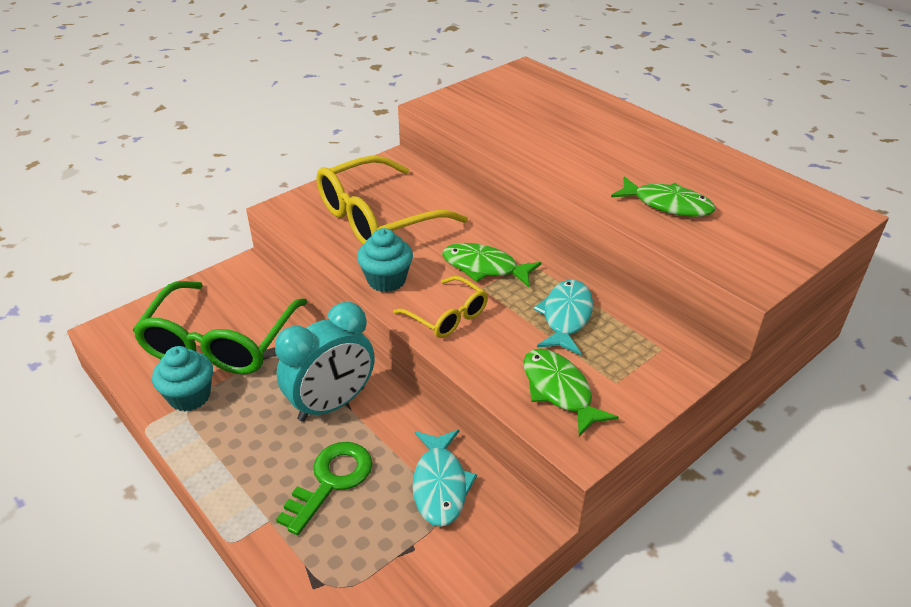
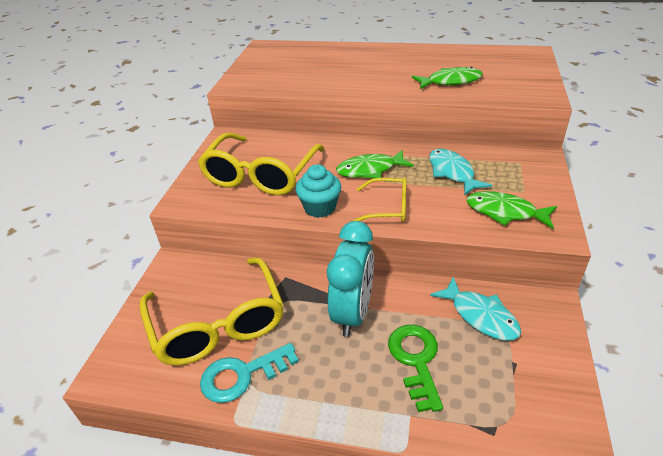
camera: 35 degrees left, 0 degrees up
green glasses [132,281,307,374] -> yellow glasses [139,257,284,366]
turquoise cupcake [152,346,213,411] -> turquoise key [200,343,299,403]

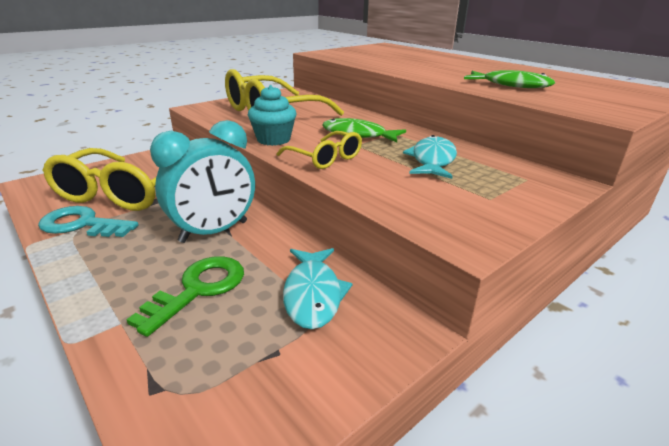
camera: 35 degrees right, 10 degrees down
green fish [466,191,557,229] -> none

